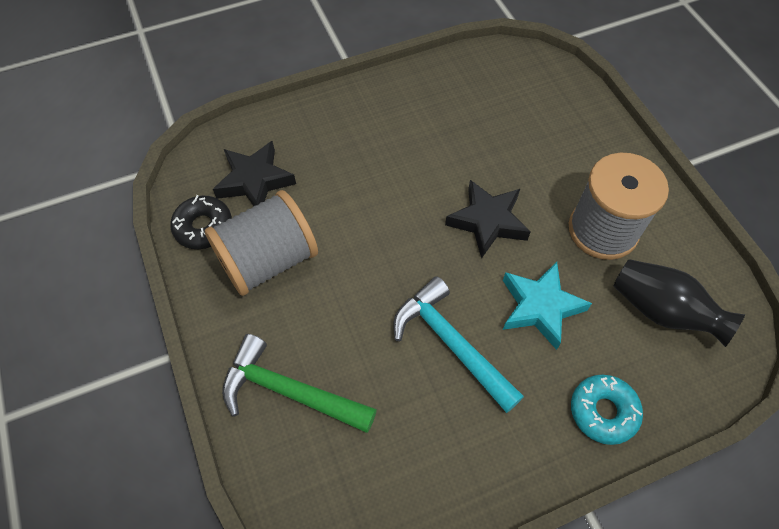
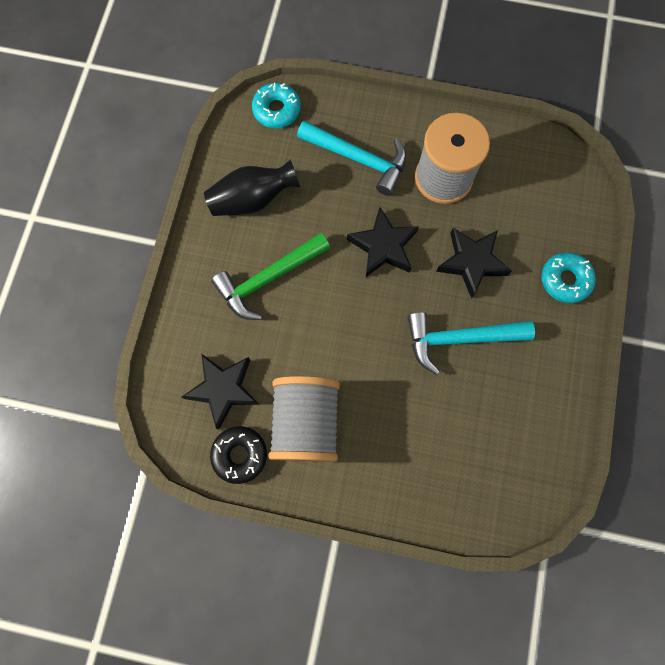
camera: 55 degrees left, 15 degrees up
green hammer [222,334,377,433] -> green hammer moved to [211,233,330,320]
turquoise star [503,262,592,350] -> black star [436,227,512,299]
black vase [614,259,745,347] -> black vase moved to [204,159,300,216]
none -> turquoise donut [252,83,301,128]
none -> turquoise hammer [297,121,407,196]

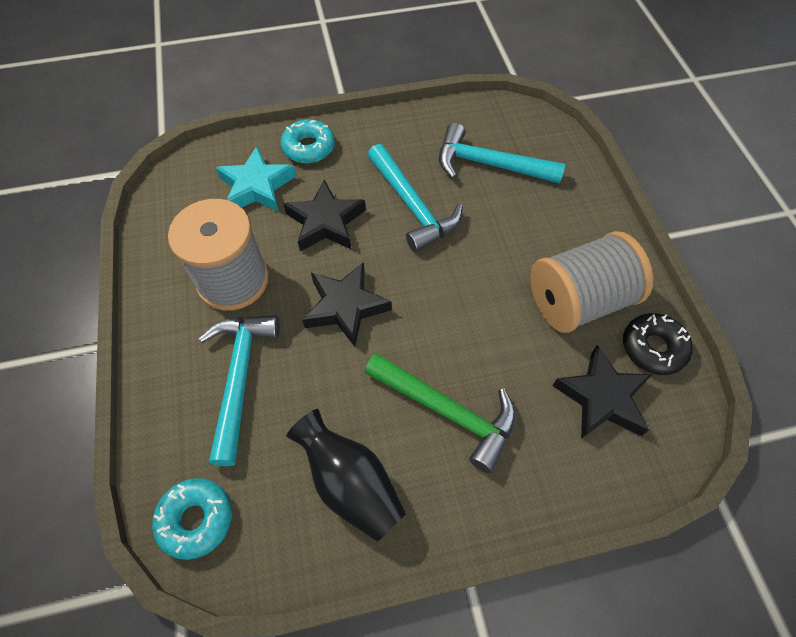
camera: 115 degrees left, 15 degrees down
none -> turquoise star [215,146,296,212]
none -> turquoise hammer [439,123,565,184]

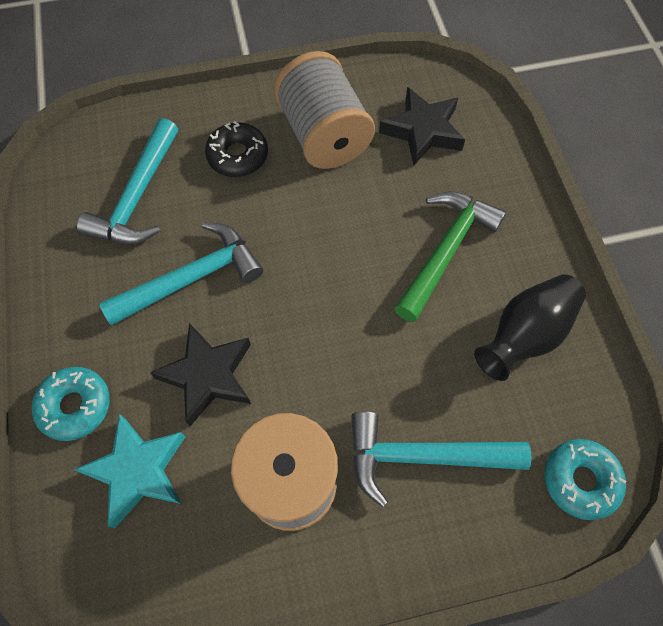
camera: 90 degrees left, 5 degrees up
black star [302,262,392,347] -> none
black donut [623,313,693,375] -> black donut moved to [205,121,268,177]

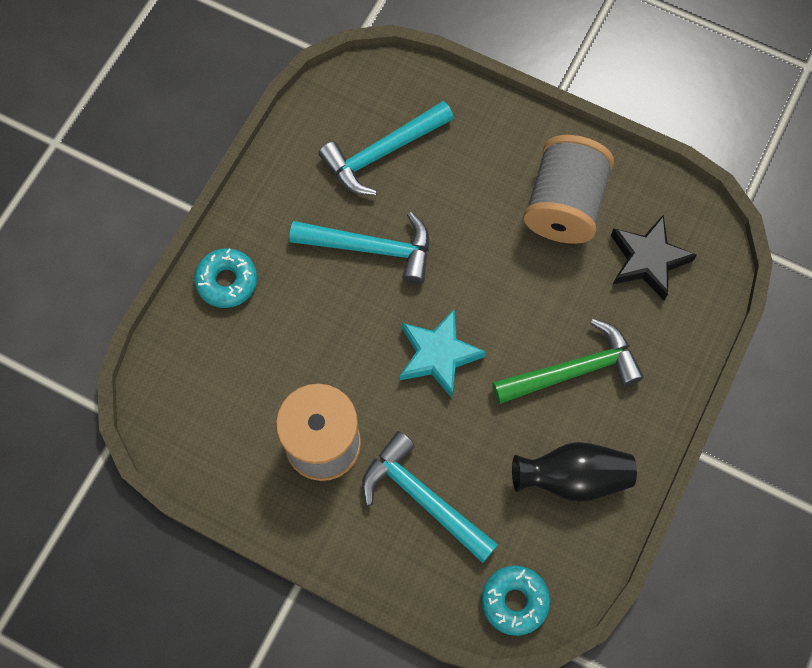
camera: 40 degrees right, 5 degrees up
turquoise star [74,414,185,528] -> turquoise star moved to [400,309,486,398]
black star [150,323,251,426] -> none
black donut [205,121,268,177] -> none

